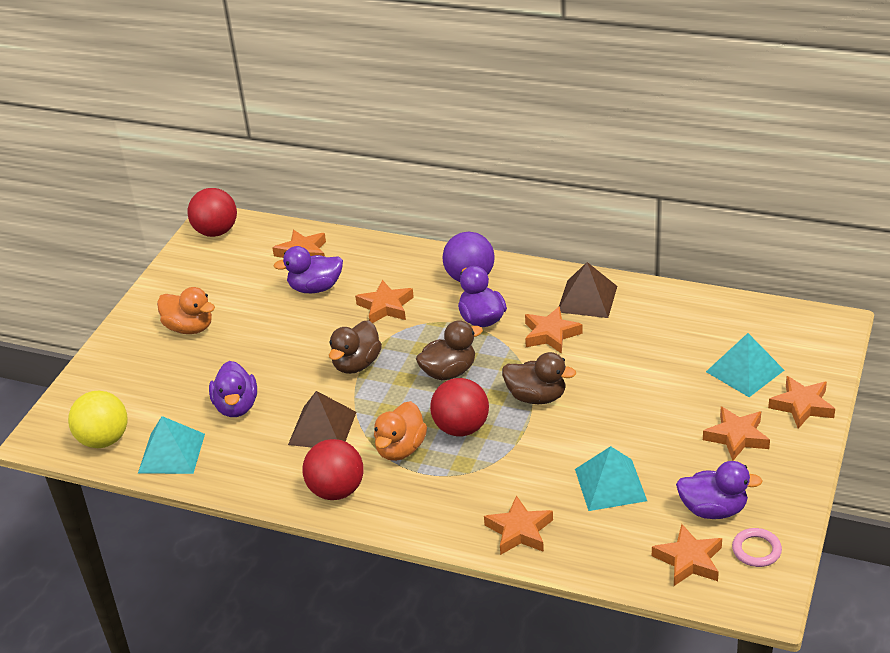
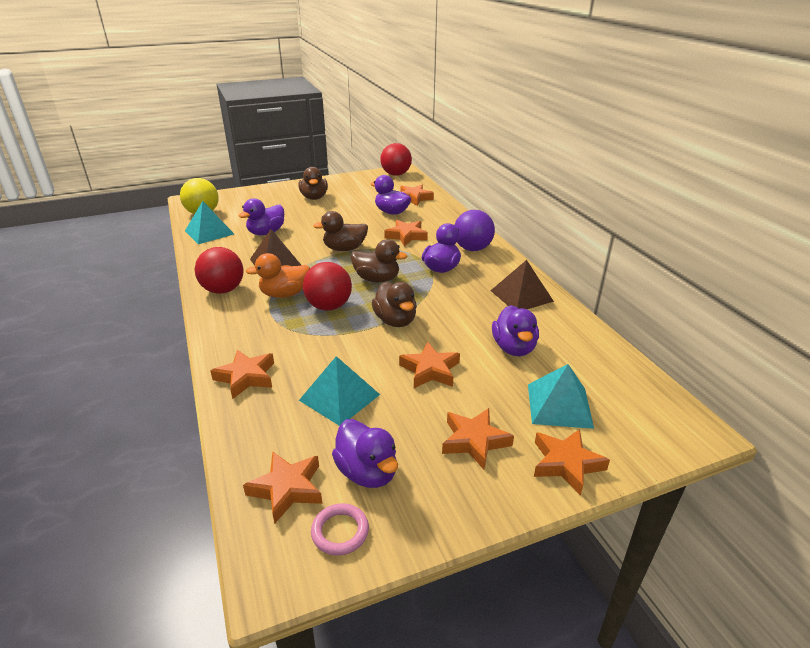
camera: 45 degrees right, 5 degrees down
orange duck [157,287,215,334] -> brown duck [299,167,328,200]
orange star [525,306,583,354] -> orange star moved to [399,342,460,388]
none -> purple duck [492,305,539,356]

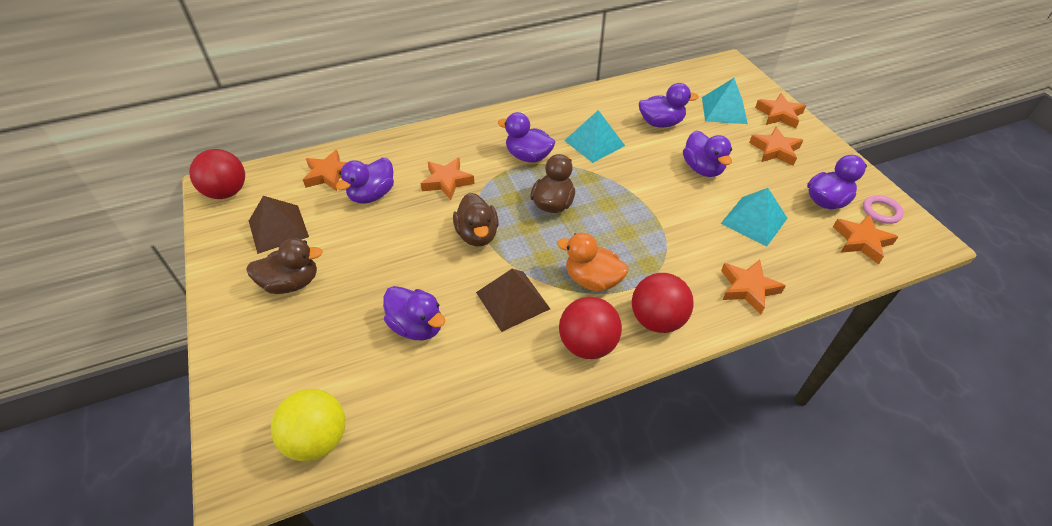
camera: 90 degrees left, 15 degrees up
turquoise pyramid [185,201,234,244] -> turquoise pyramid moved to [564,110,625,163]
orange duck [246,253,310,298] -> orange duck turned 135 degrees clockwise [557,233,628,292]
red ball [303,262,352,311] -> red ball moved to [632,273,694,333]
brown duck [372,282,417,327] -> none
orange star [399,342,460,388] -> purple duck [683,130,732,177]
purple ball [454,210,495,251] -> none
brown pyramid [491,260,554,309] -> brown pyramid moved to [249,196,309,254]

